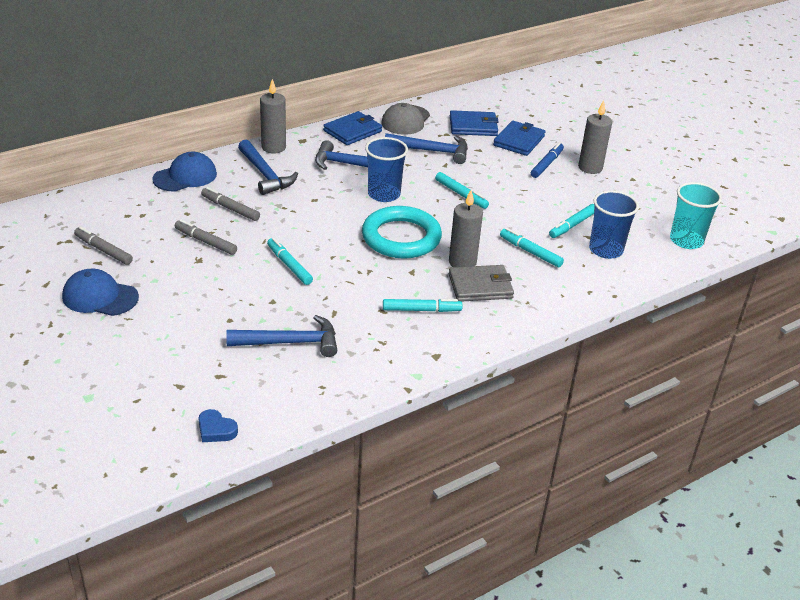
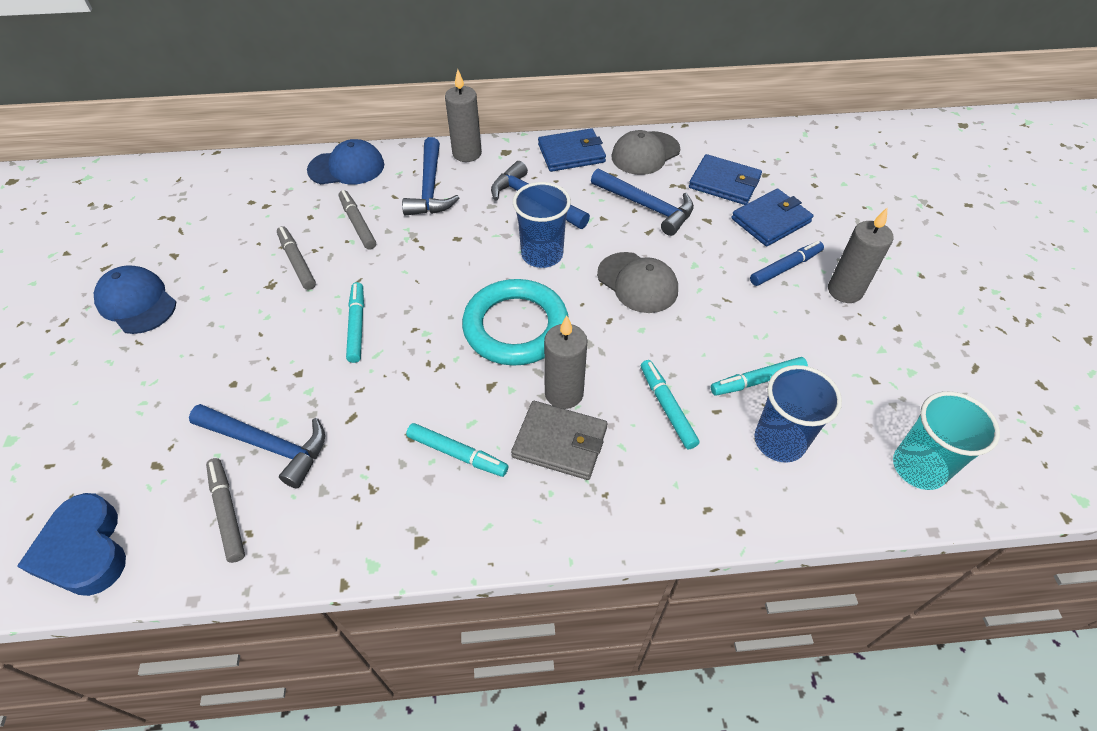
camera: 30 degrees right, 15 degrees up
grey marker [74,227,133,265] -> grey marker moved to [206,458,245,563]
blue heart [198,409,238,442] -> blue heart [17,493,126,596], size x1.83
turquoise marker [435,172,489,209] -> grey cap [597,252,678,313]

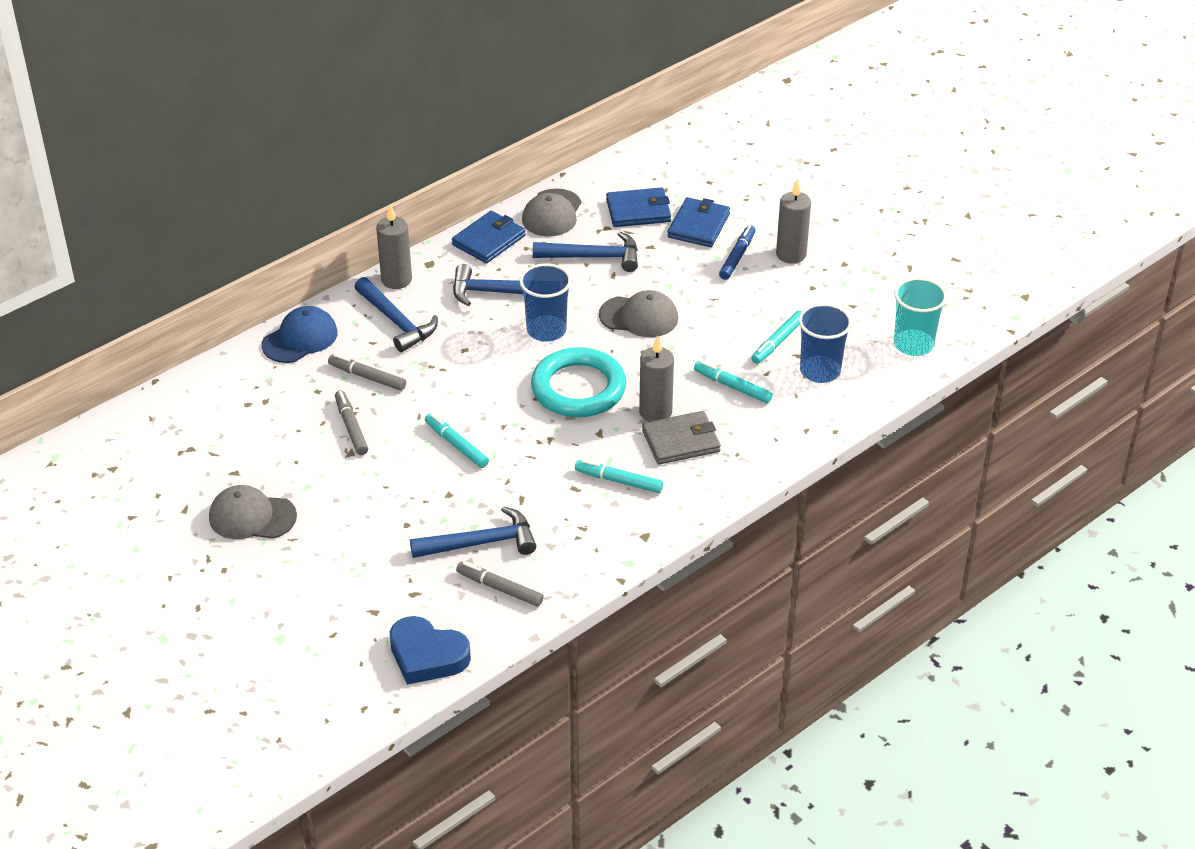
camera: 35 degrees left, 10 degrees down
blue cap [94,265,176,334] -> grey cap [209,485,297,539]
grey marker [277,226,316,290] -> grey marker turned 45 degrees clockwise [335,390,368,455]
turquoise marker [406,423,508,477] -> turquoise marker turned 150 degrees counterclockwise [575,459,663,493]

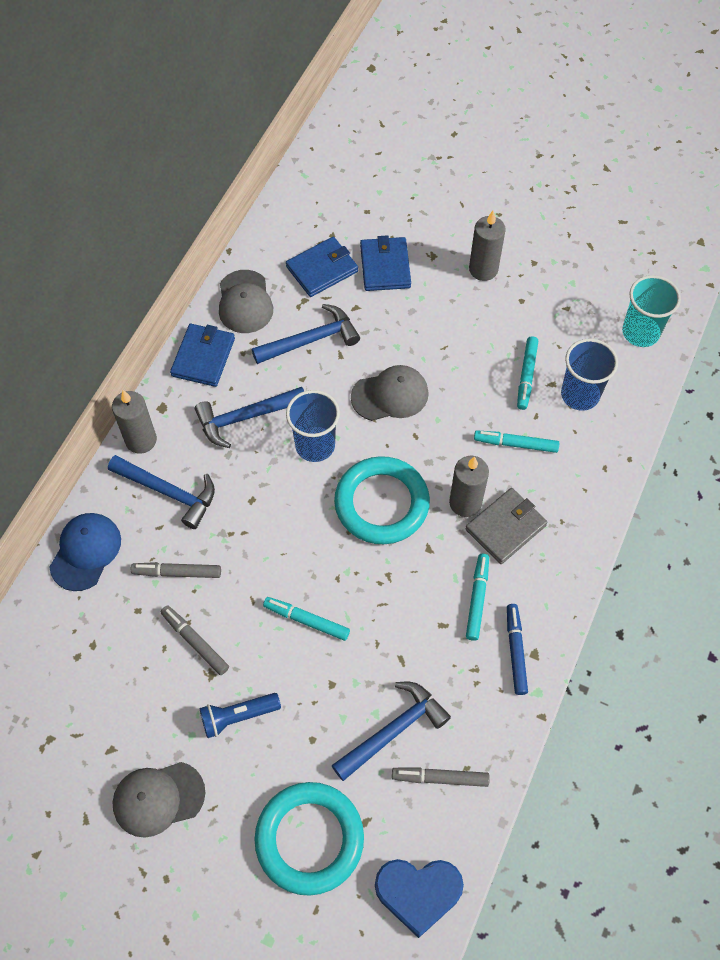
camera: 25 degrees left, 20 degrees up
turquoise marker [575,459,663,493] -> turquoise marker turned 105 degrees clockwise [466,554,489,641]
blue marker [719,225,756,280] -> blue marker moved to [507,604,528,695]
none -> blue flashlight [200,693,281,738]
none -> turquoise ring [255,782,364,896]

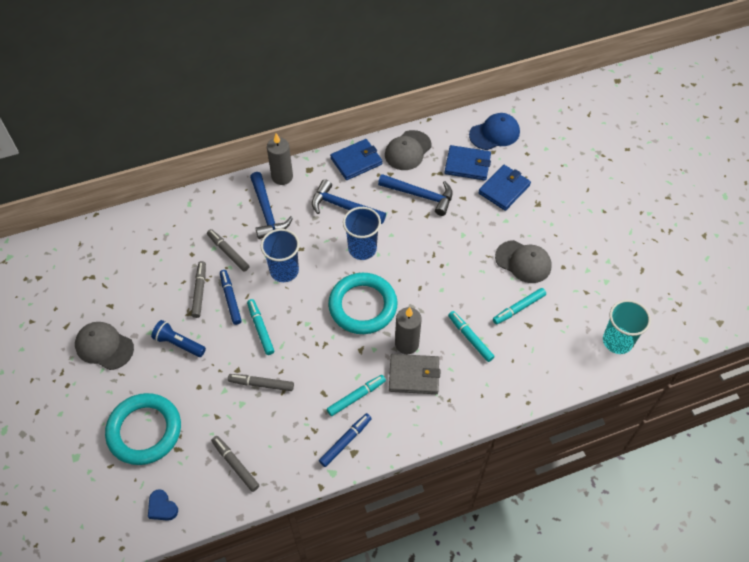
camera: 45 degrees right, 5 degrees down
blue cap [49,513,121,591] -> blue cap moved to [469,113,520,150]
blue hammer [331,682,451,781] -> none
grey cap [351,365,429,421] -> grey cap moved to [495,240,552,283]
blue heart [375,859,464,938] -> blue heart [148,489,178,521], size x0.55
grey candle [469,211,505,281] -> none
blue cup [561,338,618,411] -> blue cup moved to [261,229,300,282]
none -> blue marker [220,270,242,325]
none -> grey marker [228,374,294,391]

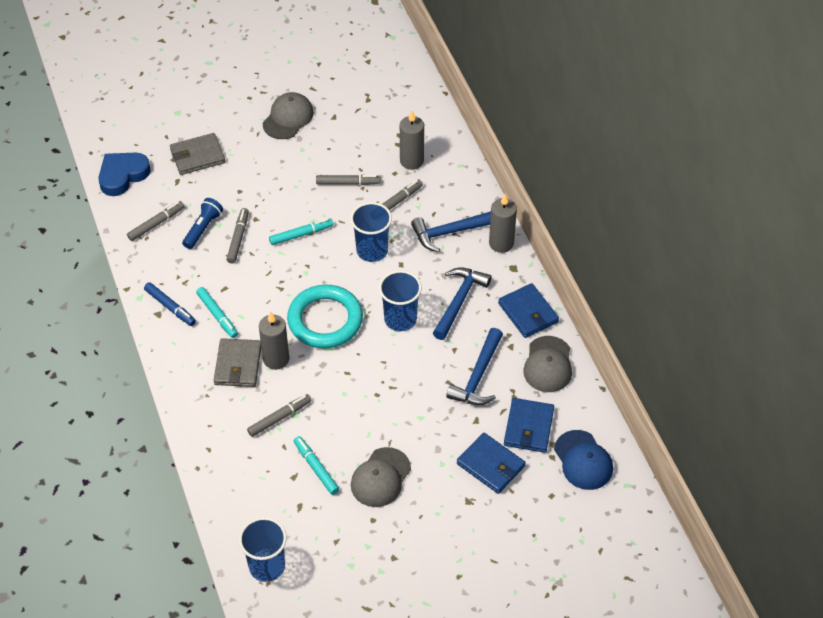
camera: 90 degrees right, 5 degrees down
turquoise ring [105,393,181,465] -> grey wallet [170,133,225,175]
blue heart [148,489,178,521] -> blue heart [98,153,151,196], size x1.83
blue flashlight [151,320,206,357] -> blue flashlight moved to [182,198,223,249]
blue marker [220,270,242,325] -> none
grey cap [385,130,431,170] -> grey cap turned 120 degrees counterclockwise [523,336,572,392]
turquoise marker [448,311,494,362] -> grey marker [247,394,311,437]
turquoise cup [603,300,651,354] -> blue cup [239,517,287,582]
none -> grey candle [400,110,424,170]

